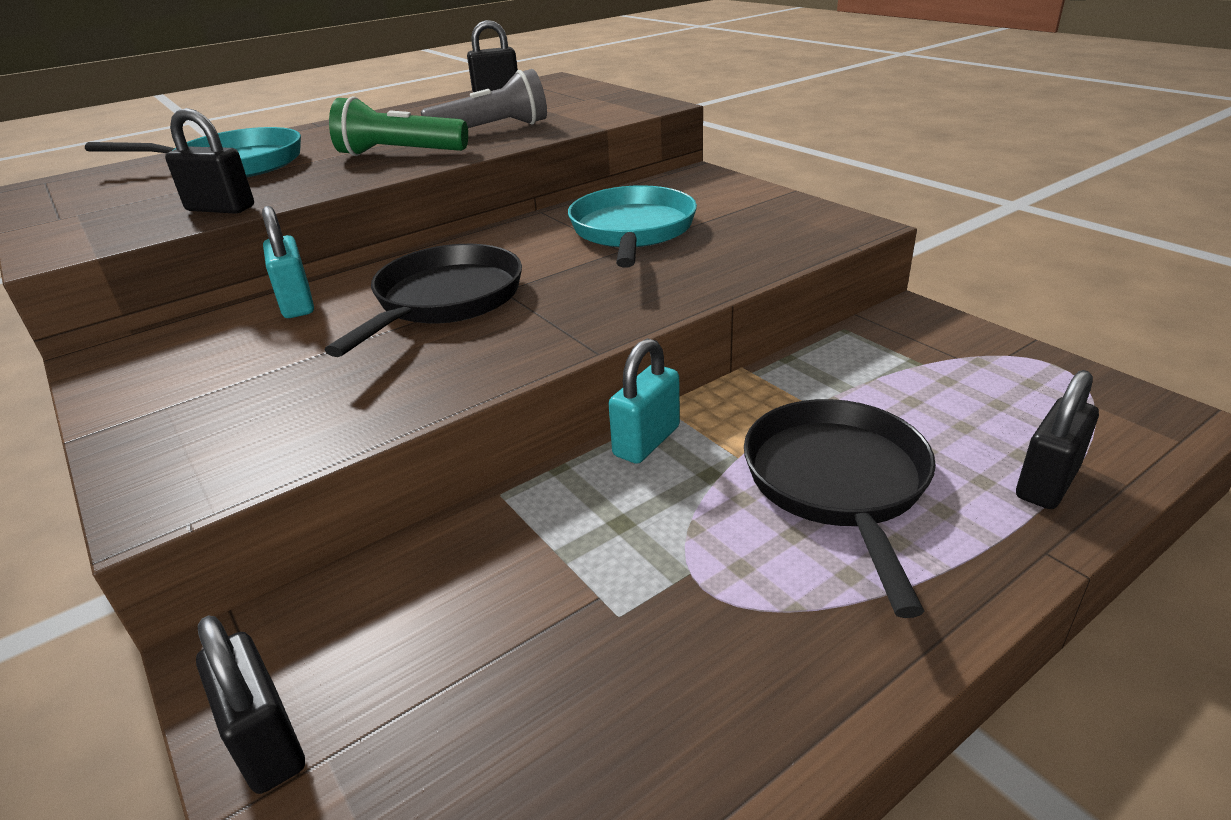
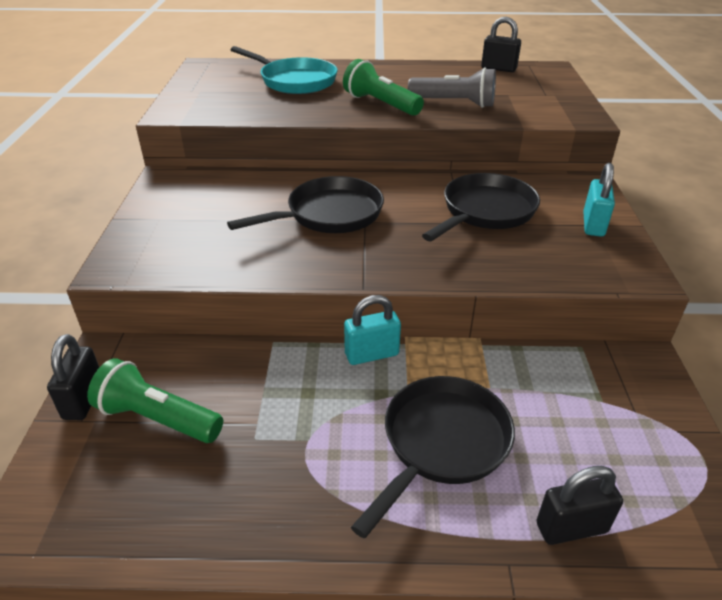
camera: 35 degrees right, 5 degrees up
black padlock [165,108,254,214] -> none
turquoise padlock [262,206,314,318] -> turquoise padlock moved to [583,163,615,237]
turquoise pan [568,185,697,268] -> black pan [422,173,540,241]
none -> green flashlight [87,358,223,443]

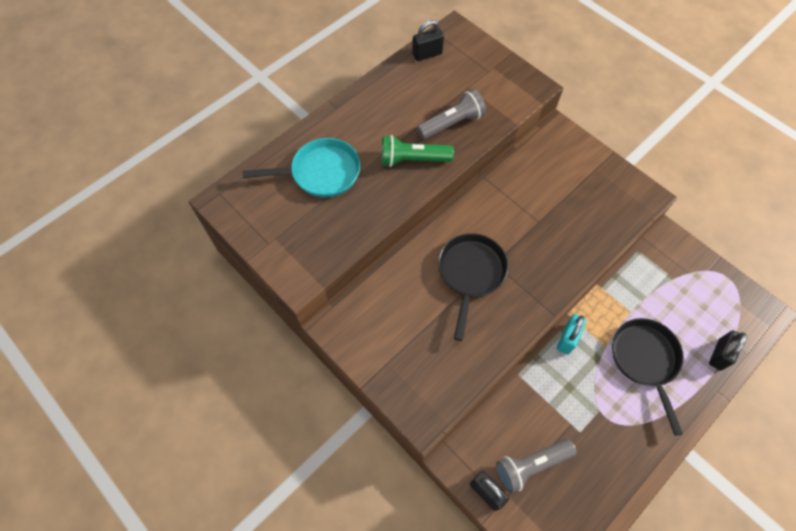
camera: 45 degrees left, 25 degrees up
green flashlight [87,358,223,443] -> grey flashlight [496,439,577,493]
black pan [422,173,540,241] -> none
turquoise padlock [583,163,615,237] -> none

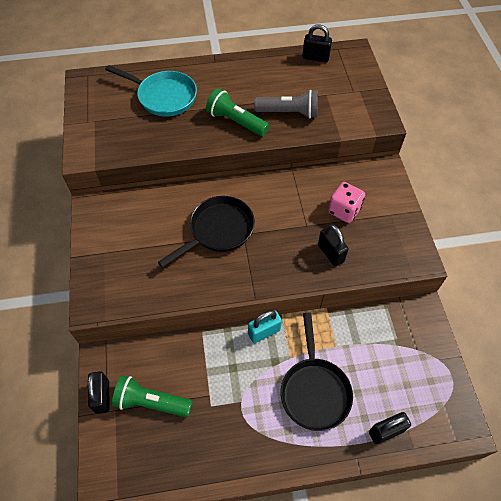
camera: 35 degrees right, 5 degrees down
grey flashlight [496,439,577,493] -> green flashlight [112,376,192,417]
black pan [612,318,684,436] -> black pan turned 150 degrees clockwise [281,312,353,431]
none -> black padlock [318,224,349,266]
none -> pink dice [328,182,365,223]

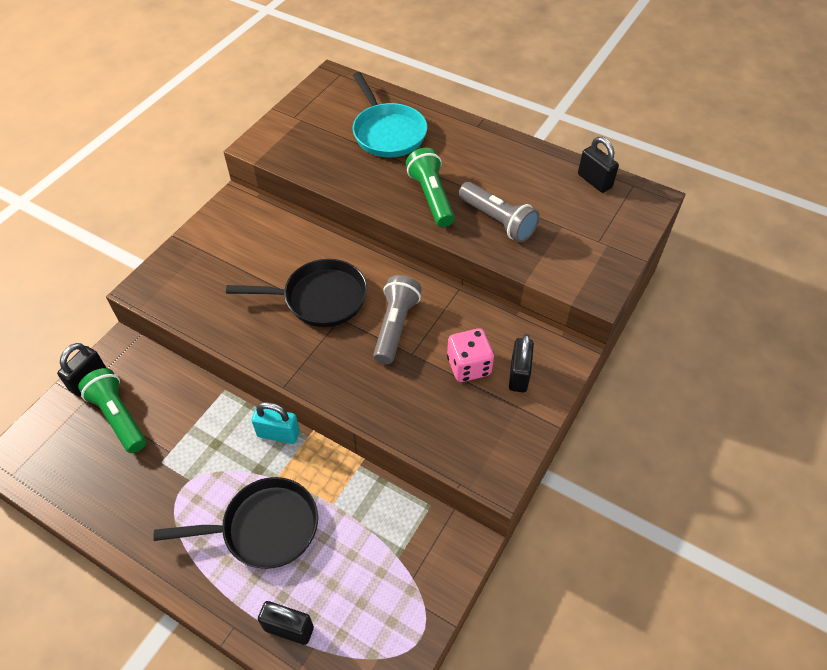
camera: 40 degrees right, 5 degrees down
black pan [281,312,353,431] -> black pan turned 135 degrees counterclockwise [153,477,318,569]
black padlock [318,224,349,266] -> black padlock moved to [509,334,534,393]
none -> grey flashlight [373,275,422,364]

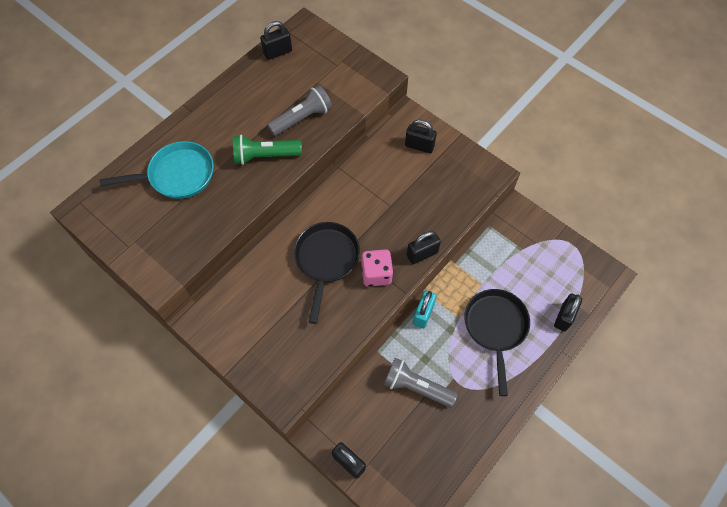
camera: 80 degrees left, 10 degrees up
green flashlight [78,368,146,453] -> none
grey flashlight [373,275,422,364] -> grey flashlight moved to [384,358,458,408]
pink dice [447,329,494,382] -> pink dice moved to [361,249,393,287]
none -> black padlock [407,231,441,264]

